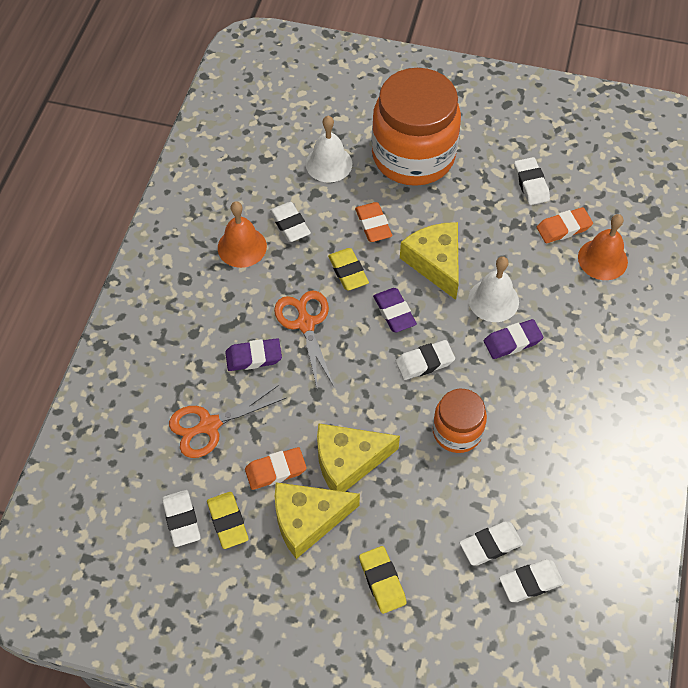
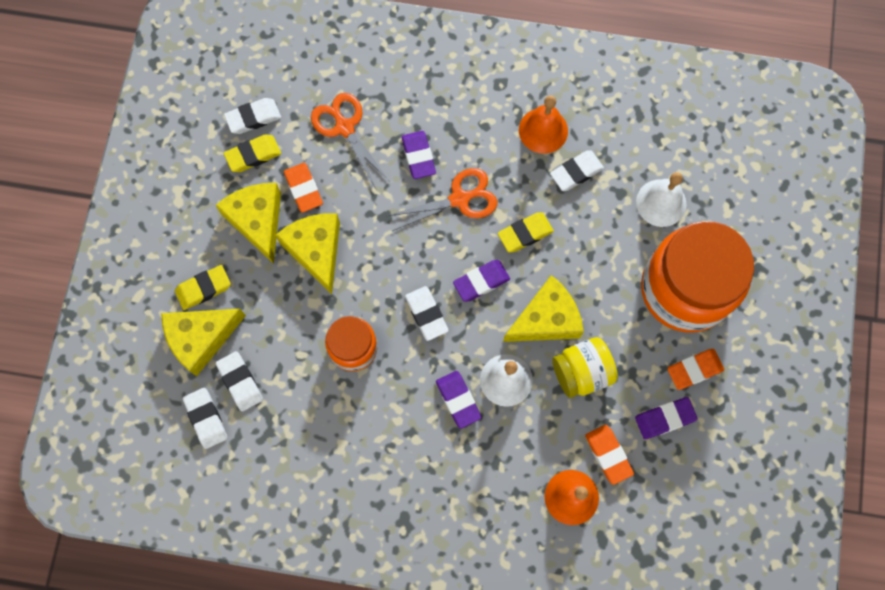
camera: 85 degrees right, 15 degrees up
orange eraser [355,202,392,242] -> orange eraser moved to [667,349,724,390]
white eraser [514,157,550,205] -> purple eraser [635,397,698,439]
none -> yellow cheese [161,309,246,376]
none -> yellow jar [552,337,618,398]

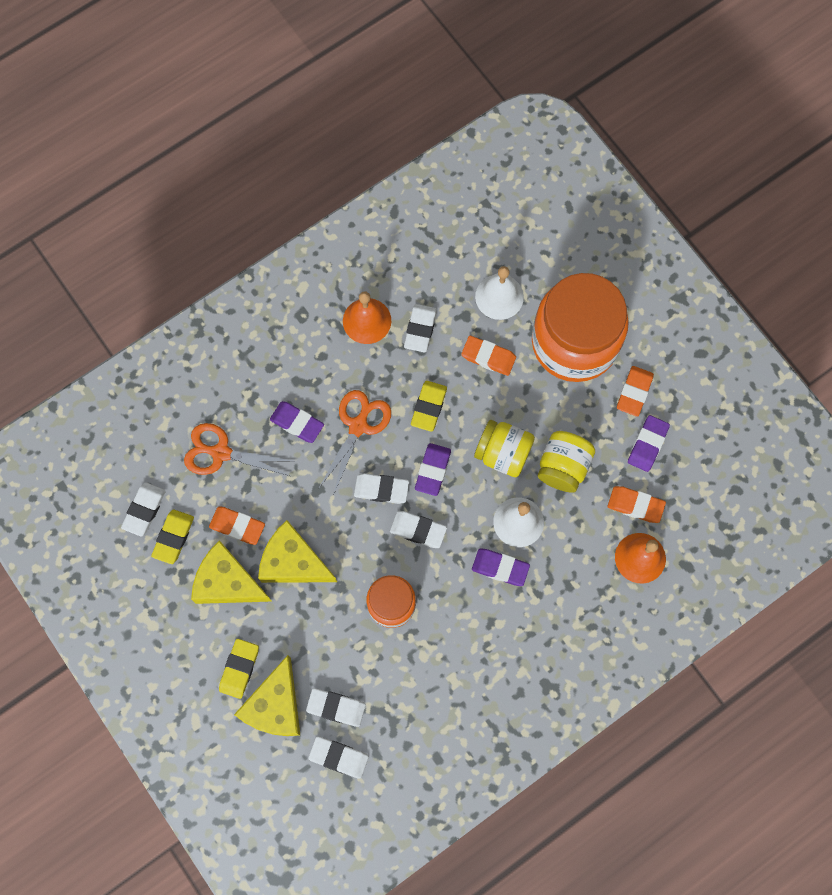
camera: 45 degrees left, 0 degrees up
yellow cheese [503,275,584,342] -> yellow jar [474,420,535,477]
none -> white eraser [354,473,409,504]
none -> orange eraser [461,336,516,376]

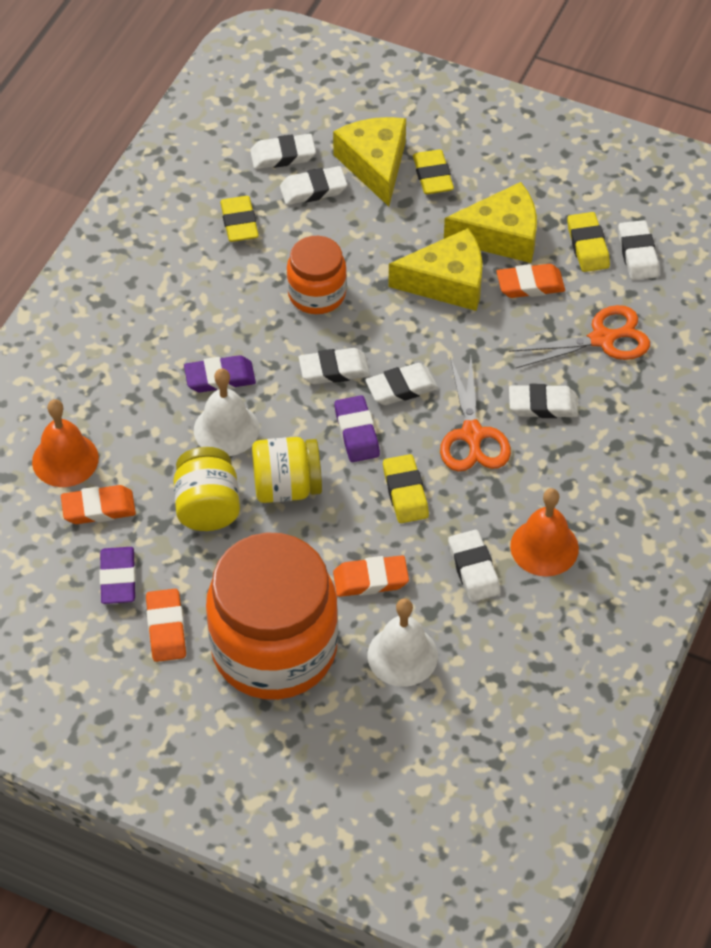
camera: 150 degrees right, 20 degrees down
purple eraser [270,401,324,443] -> white eraser [509,384,578,418]
none -> yellow eraser [220,196,259,242]

